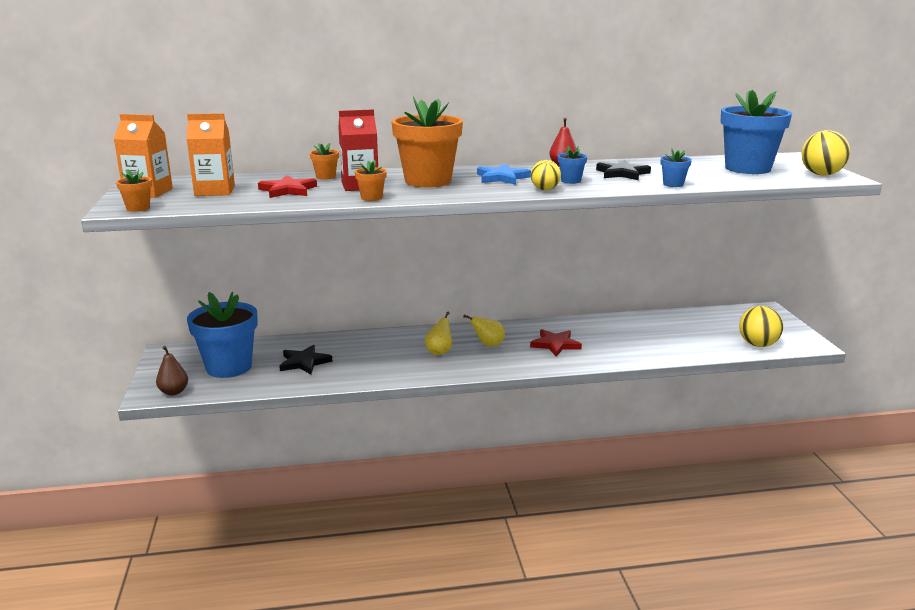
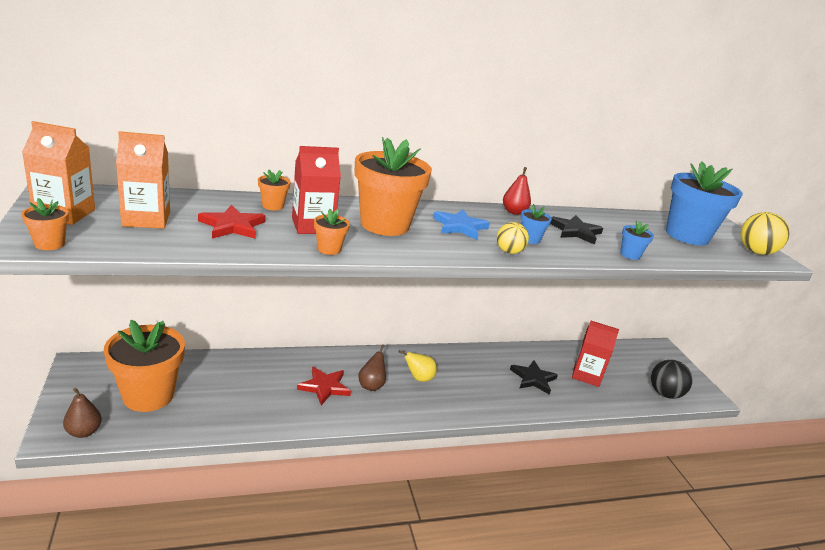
camera: 10 degrees left, 5 degrees up
blue flower pot [187,292,258,378] -> orange flower pot [104,320,185,412]
black star [279,345,333,374] -> black star moved to [510,360,558,395]
yellow pear [425,312,452,355] -> brown pear [358,345,386,391]
red star [530,329,582,356] -> red star moved to [297,367,351,405]
yellow ball [739,306,783,347] -> black ball [651,360,692,399]
none -> red carton [572,321,619,387]

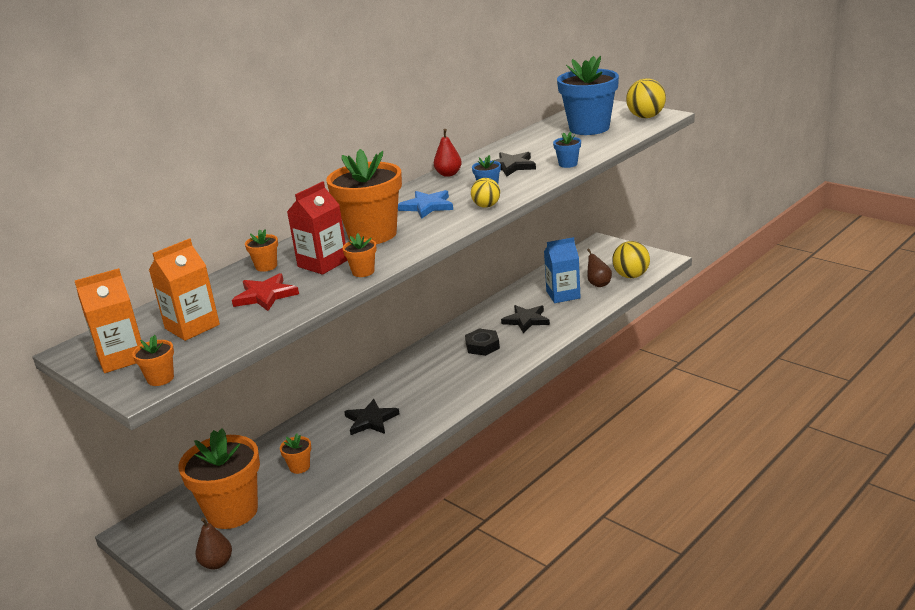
camera: 25 degrees left, 0 degrees up
red star [297,367,351,405] -> black star [344,399,399,435]
brown pear [358,345,386,391] -> brown pear moved to [587,249,612,287]
yellow pear [398,350,437,382] -> none
red carton [572,321,619,387] -> blue carton [544,237,581,303]
black ball [651,360,692,399] -> yellow ball [612,241,650,278]
none -> orange flower pot [280,433,311,474]
none -> black nut [465,329,500,356]

